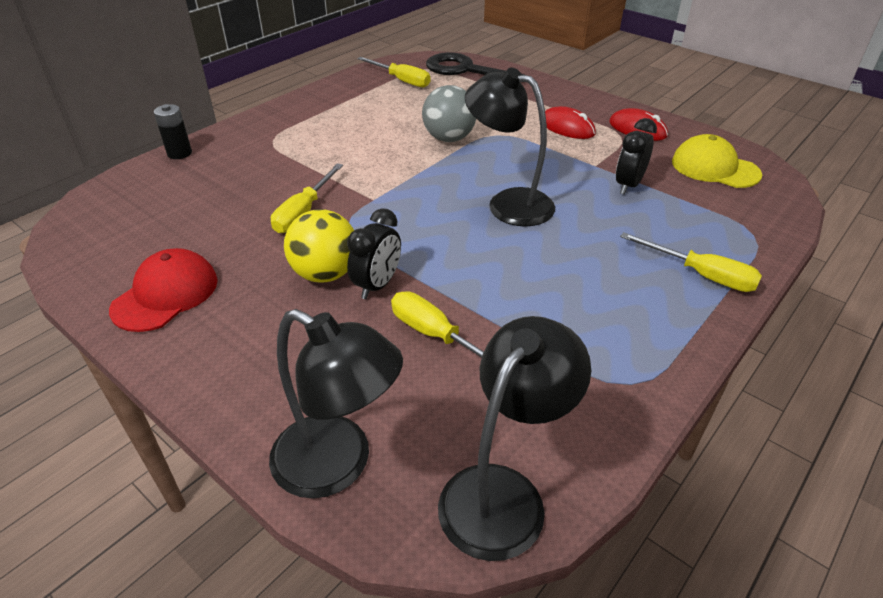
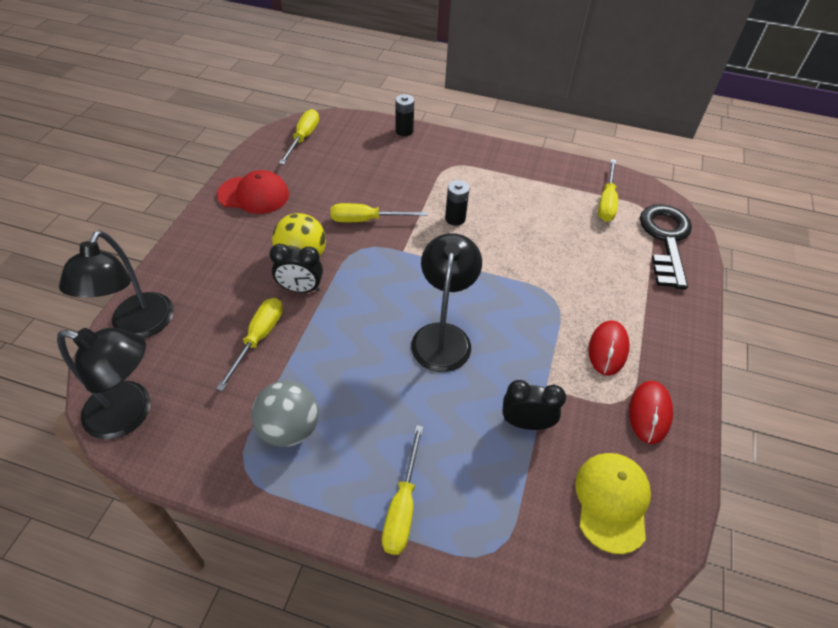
camera: 65 degrees right, 10 degrees up
grey ball [422,85,476,142] -> grey ball moved to [251,381,319,447]
none -> yellow screwdriver [279,109,319,165]
none -> black battery [445,180,469,226]

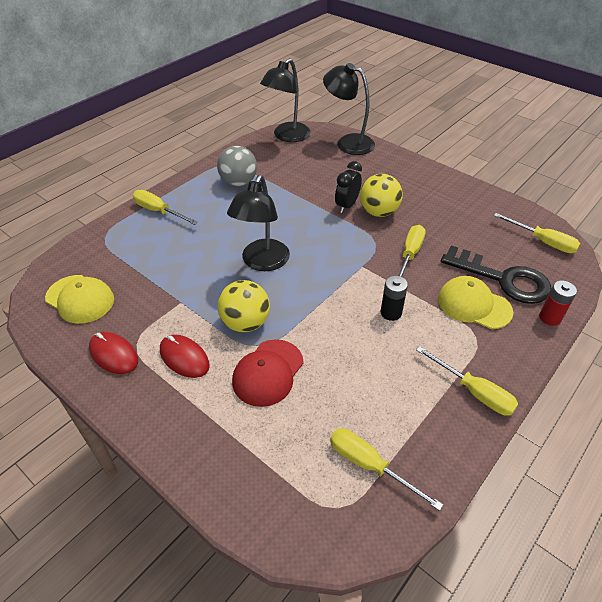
camera: 115 degrees right, 5 degrees down
yellow screwdriver [216,298,283,391] -> yellow screwdriver moved to [416,346,518,416]
red cap [217,170,289,214] -> red cap moved to [232,339,304,407]
black battery [395,94,414,136] -> red battery [539,281,577,326]
black lamp [411,233,482,372] -> black lamp turned 75 degrees clockwise [227,175,290,271]
black clock [502,380,566,430] -> none
black key [640,204,692,289] -> black key moved to [441,245,551,304]
none -> yellow ball [217,280,270,332]
none -> yellow cap [438,276,513,329]

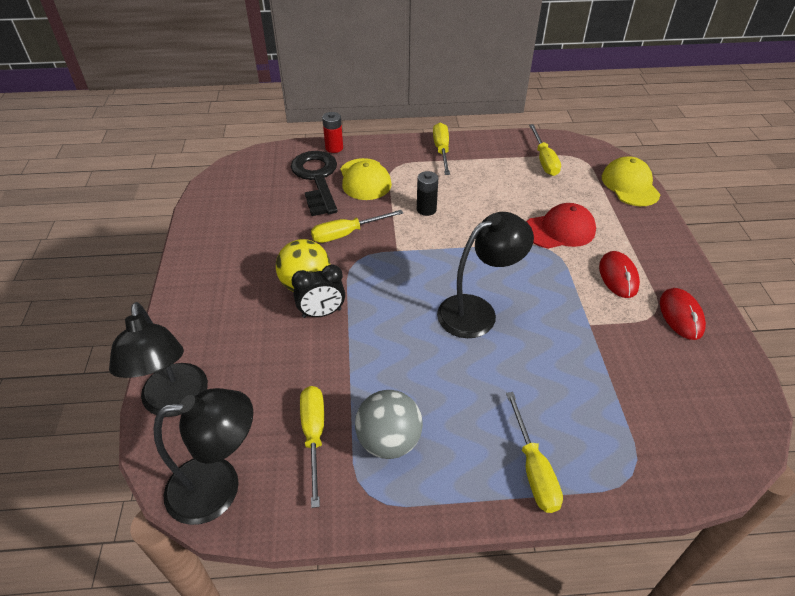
camera: 135 degrees left, 0 degrees up
yellow cap [45,275,114,324] -> yellow cap moved to [602,156,661,206]
yellow ball [217,280,270,332] -> none
yellow screwdriver [493,213,580,253] -> yellow screwdriver moved to [300,386,324,508]

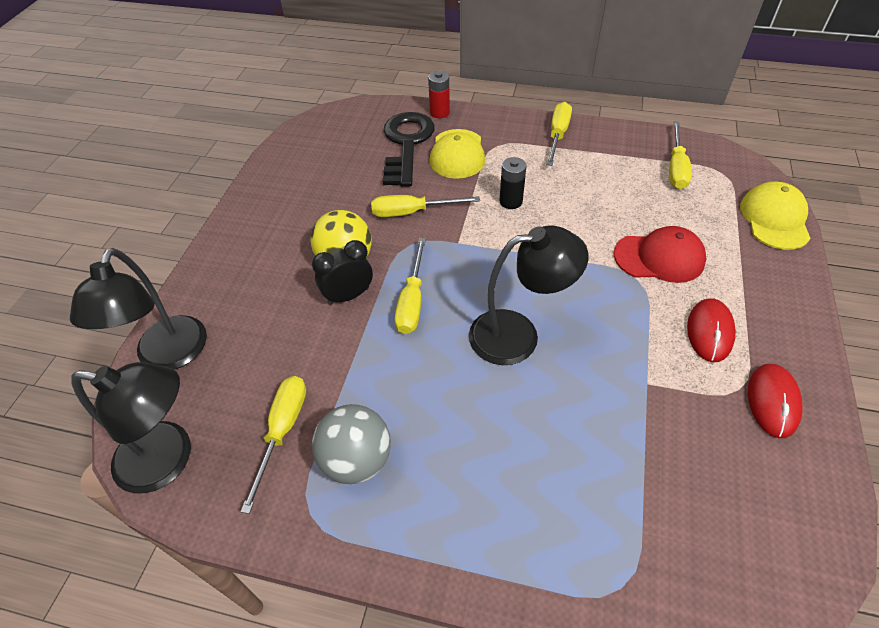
camera: 20 degrees right, 5 degrees up
black clock [292,264,345,318] -> black clock turned 150 degrees clockwise [312,240,373,305]
yellow screwdriver [506,392,563,513] -> yellow screwdriver moved to [395,238,426,334]

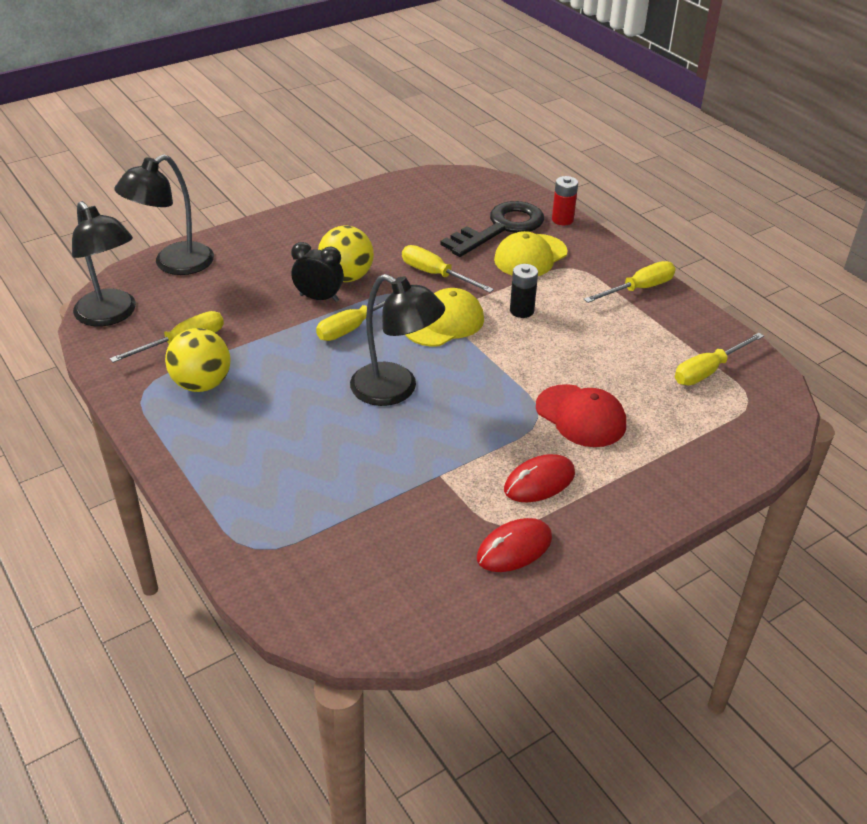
camera: 40 degrees right, 10 degrees down
grey ball [312,404,391,484] -> yellow ball [165,328,231,392]
yellow cap [740,181,811,250] -> yellow cap moved to [405,288,484,347]

